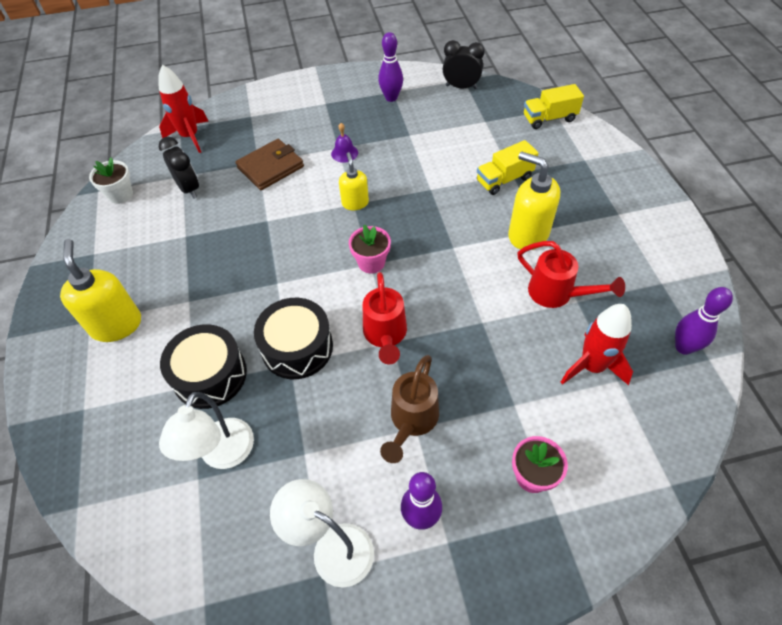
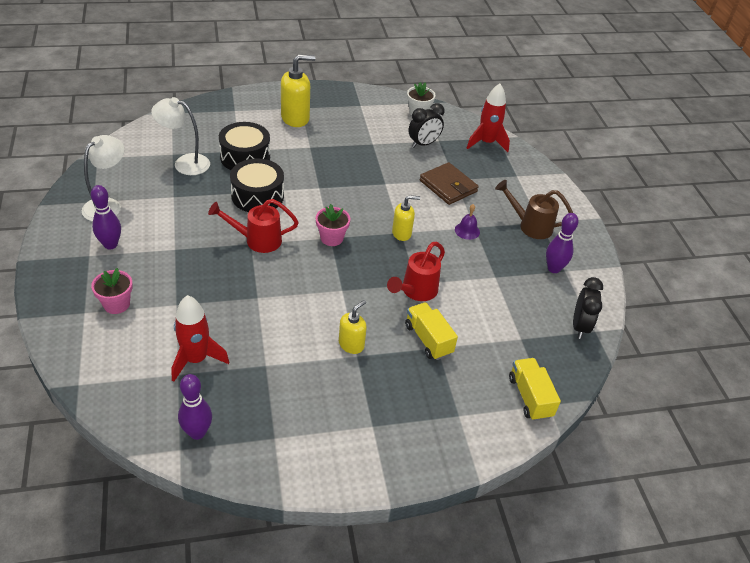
camera: 85 degrees right, 10 degrees down
brown watering can [380,355,439,463] -> brown watering can moved to [495,180,573,239]
yellow soap dispenser [508,151,560,250] -> yellow soap dispenser [339,300,367,354], size x0.60
red watering can [517,241,625,308] -> red watering can moved to [387,242,445,301]

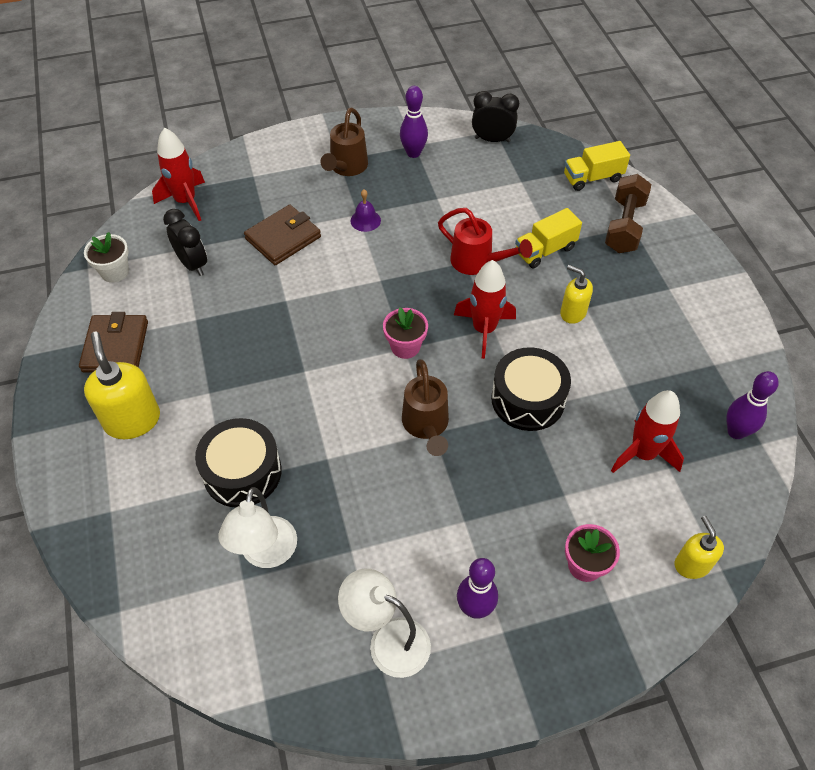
camera: 90 degrees left, 10 degrees up
red watering can [208,199,299,253] -> brown watering can [402,359,449,456]
black drum [230,159,284,212] -> black drum moved to [491,347,571,431]
yellow soap dispenser [392,195,420,241] -> yellow soap dispenser moved to [675,516,724,579]
none -> brown wallet [79,312,148,373]
none -> red rocket [454,260,516,359]
none -> brown dumbbell [605,174,651,253]

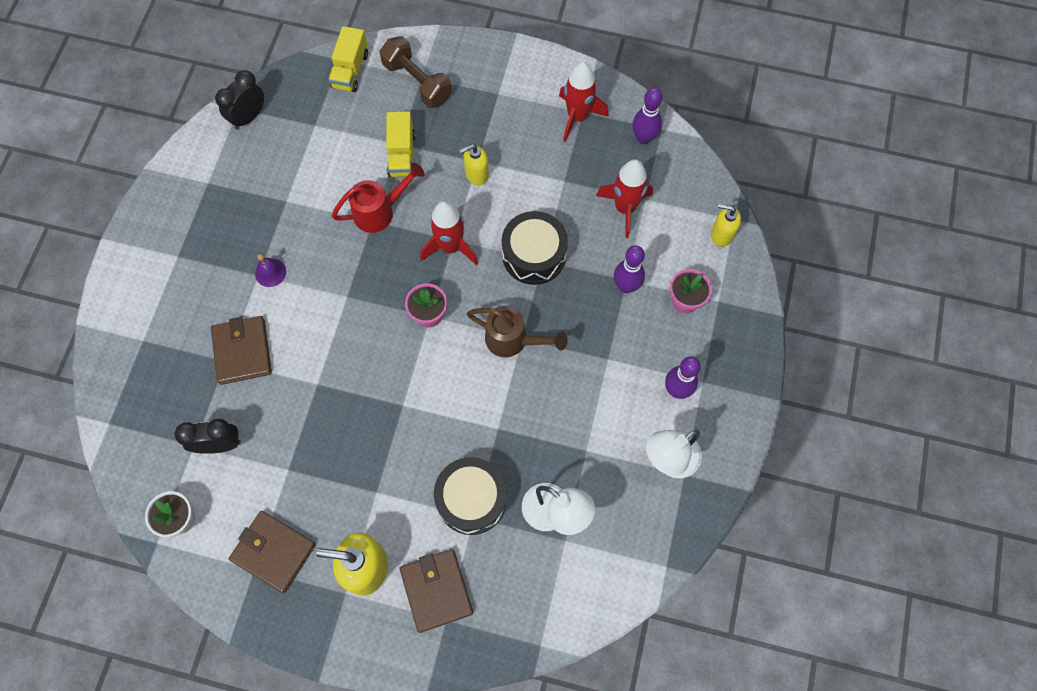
camera: 60 degrees left, 15 degrees up
red rocket [152,127,205,221] -> red rocket moved to [559,62,609,142]
brown watering can [320,108,368,176] -> none
purple bowling pin [400,86,428,158] -> purple bowling pin moved to [614,245,645,293]
none -> brown wallet [400,549,473,633]

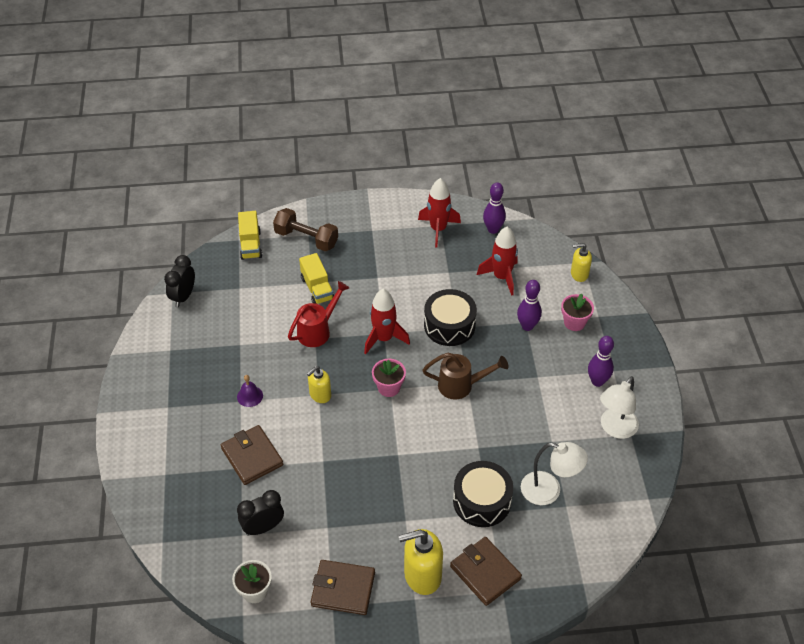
camera: 20 degrees left, 20 degrees down
yellow soap dispenser [460,144,489,185] -> yellow soap dispenser moved to [307,366,331,403]

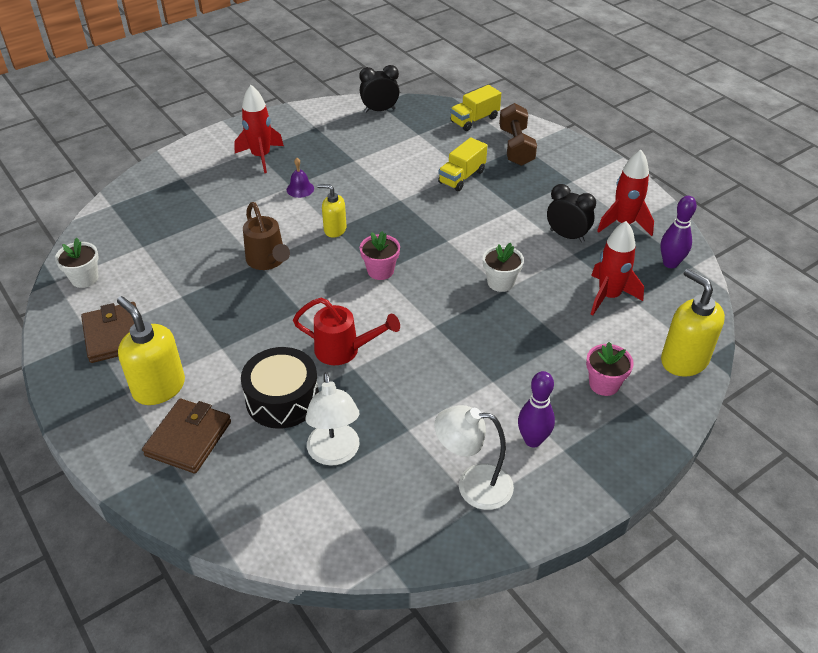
camera: 60 degrees right, 5 degrees down
brown wallet [221,425,283,485] -> none
black clock [237,490,284,536] -> black clock moved to [547,184,596,243]
red watering can [288,281,349,347] -> red watering can moved to [293,298,400,365]
red rocket [364,289,410,354] -> red rocket moved to [234,85,284,173]
brown watering can [422,353,508,400] -> brown watering can moved to [243,202,290,270]
black drum [424,289,477,346] -> white flower pot [483,243,524,292]
purple bowling pin [517,280,542,331] -> none
yellow soap dispenser [571,243,592,282] -> yellow soap dispenser [661,268,725,377], size x1.67

